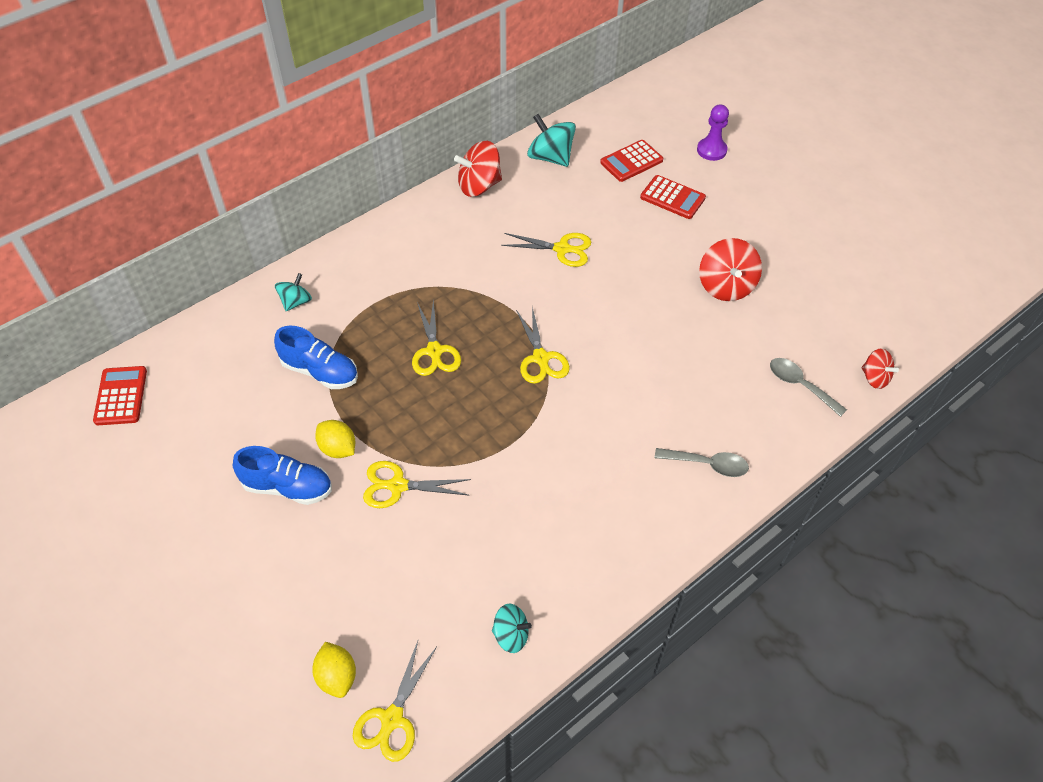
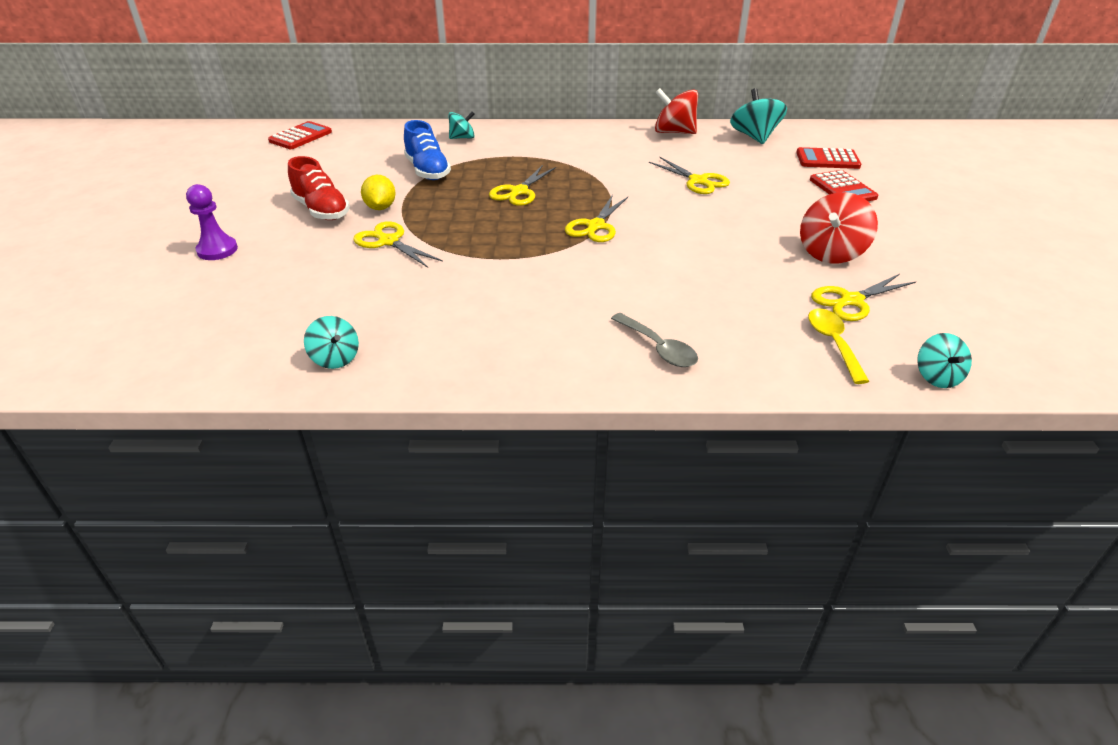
camera: 40 degrees right, 15 degrees down
blue shoe [233,446,332,505] -> red shoe [288,156,350,220]
yellow lemon [312,642,356,698] -> none
yellow scissors [353,641,437,762] -> yellow scissors moved to [811,274,916,321]
purple pawn [697,104,729,161] -> purple pawn moved to [186,184,238,260]
grey spoon [770,358,847,417] -> yellow spoon [808,308,870,384]
red spinning top [862,348,899,389] -> turquoise spinning top [917,333,972,388]

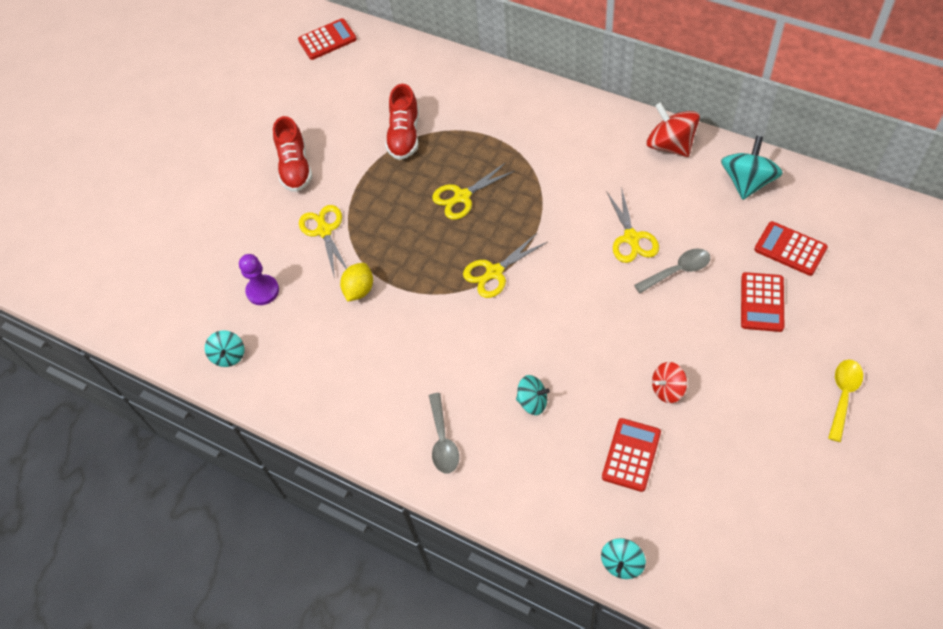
camera: 35 degrees right, 20 degrees up
purple pawn [186,184,238,260] -> purple pawn moved to [239,254,279,305]
yellow lemon [361,175,396,210] -> yellow lemon moved to [340,263,373,302]
blue shoe [404,120,451,180] -> red shoe [385,84,419,160]
turquoise spinning top [449,112,475,139] -> turquoise spinning top moved to [516,375,550,415]
red spinning top [800,192,878,263] -> red spinning top [652,362,687,403], size x0.61
yellow spoon [808,308,870,384] -> yellow spoon moved to [828,360,863,442]
yellow scissors [811,274,916,321] -> red calculator [602,418,661,492]
none -> grey spoon [634,249,710,293]

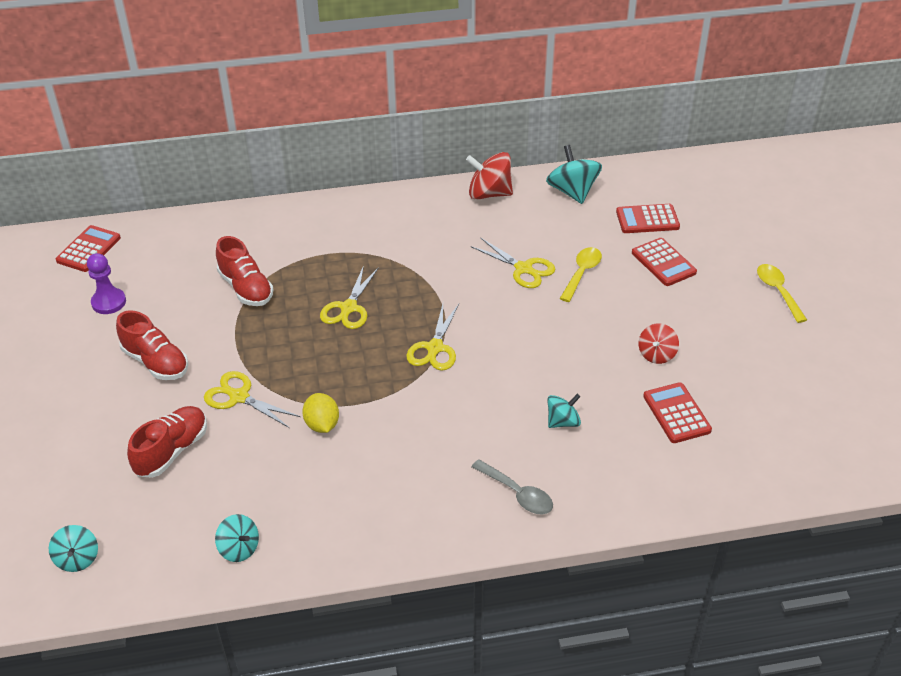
camera: 45 degrees left, 15 degrees down
purple pawn [239,254,279,305] -> purple pawn moved to [87,253,126,314]
turquoise spinning top [601,538,646,579] -> turquoise spinning top moved to [49,525,98,572]
grey spoon [634,249,710,293] -> yellow spoon [560,247,602,302]
none -> red shoe [127,406,207,478]

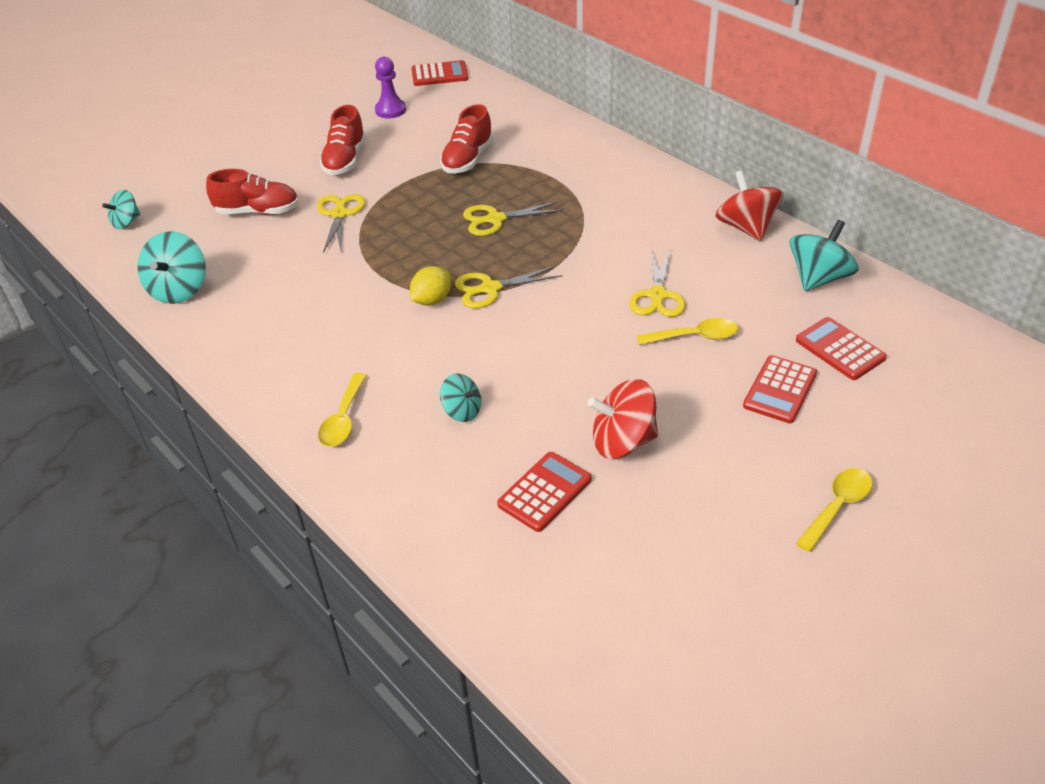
camera: 60 degrees right, 0 degrees up
turquoise spinning top [215,514,259,562] -> turquoise spinning top [137,231,206,304], size x1.65
yellow lemon [302,393,339,433] -> yellow lemon moved to [410,266,451,306]
grey spoon [471,459,553,514] -> yellow spoon [318,373,367,447]
red spinning top [639,323,679,364] -> red spinning top [588,379,658,459], size x1.65

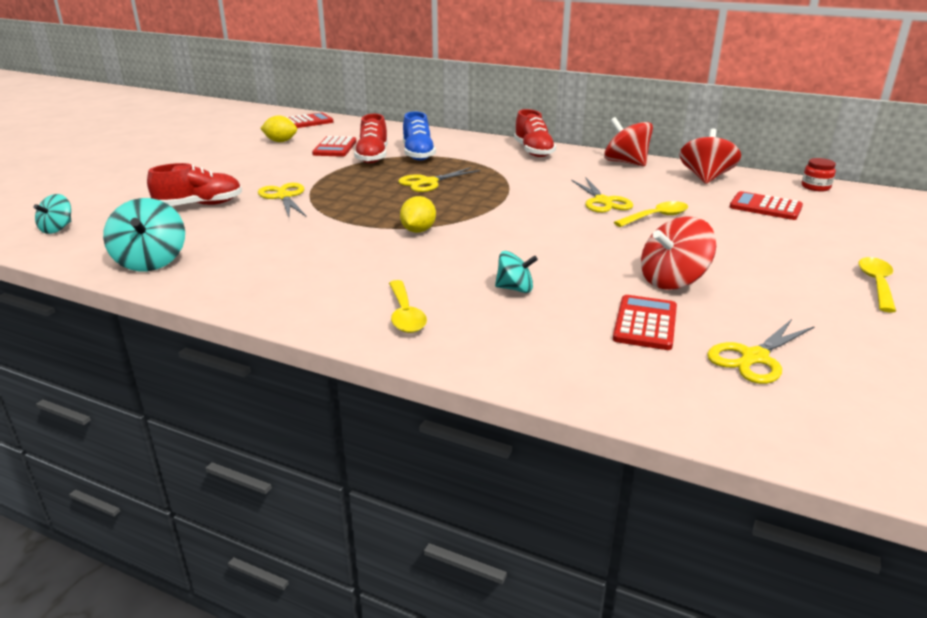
camera: 25 degrees left, 15 degrees down
red shoe [319,105,366,175] -> red shoe moved to [514,109,556,157]
purple pawn [375,57,406,118] -> yellow lemon [260,115,297,142]
yellow scissors [455,266,562,308] -> yellow scissors moved to [707,319,815,384]
red calculator [743,355,817,424] -> red calculator moved to [312,136,357,157]
turquoise spinning top [789,220,859,291] -> red spinning top [679,129,741,184]
none -> blue shoe [403,111,436,160]
none -> red jar [802,158,836,191]

